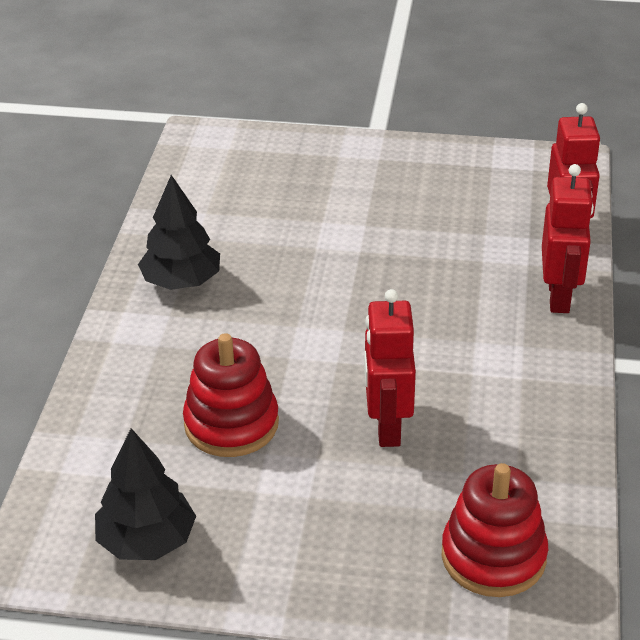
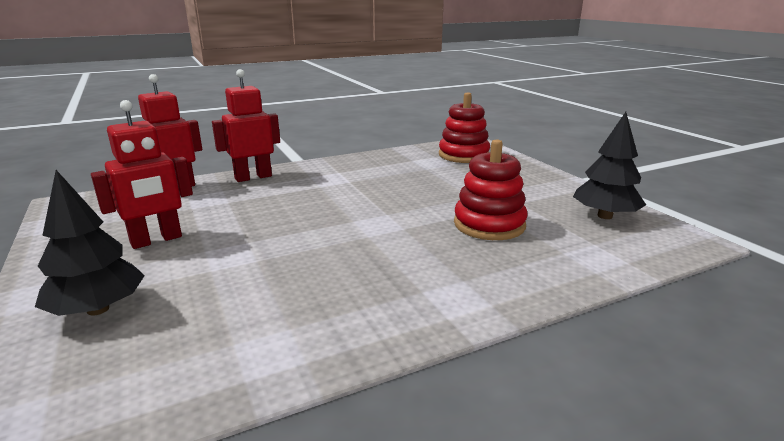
camera: 125 degrees left, 15 degrees down
black tree [138,175,220,290] -> black tree moved to [35,170,145,316]
red robot [364,289,416,447] -> red robot moved to [91,100,193,249]

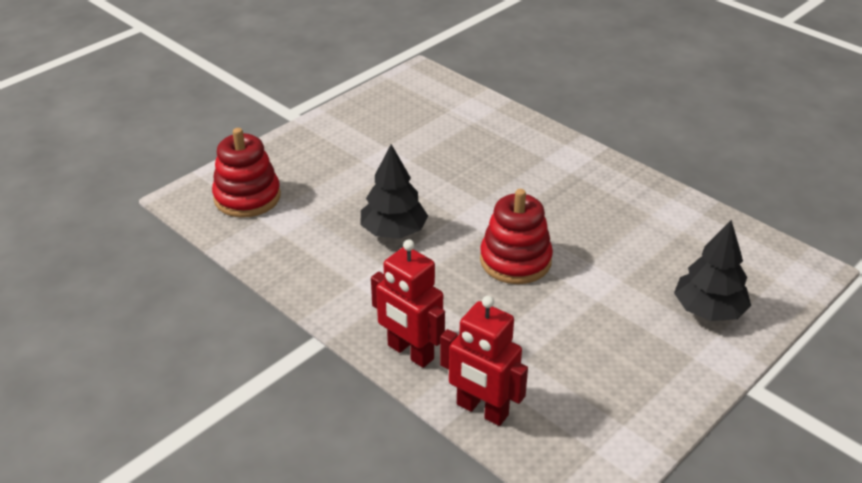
camera: 110 degrees left, 15 degrees up
red robot [91,100,193,249] -> none
red stacking toy [454,139,528,240] -> red stacking toy moved to [480,189,553,284]
black tree [573,112,646,219] -> black tree moved to [360,144,428,239]

